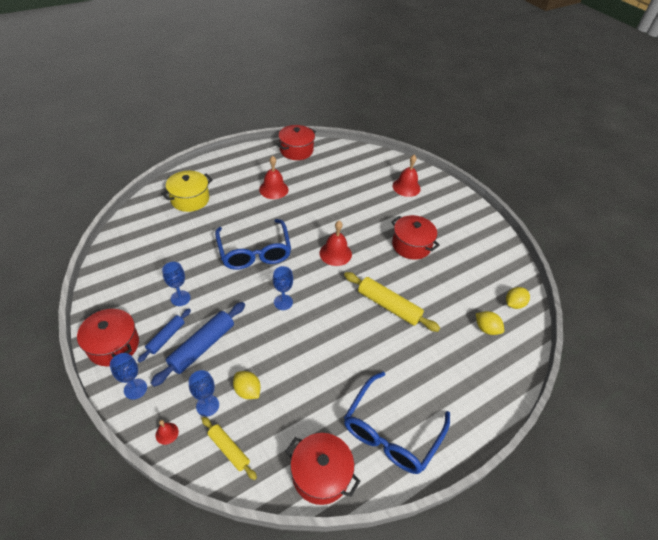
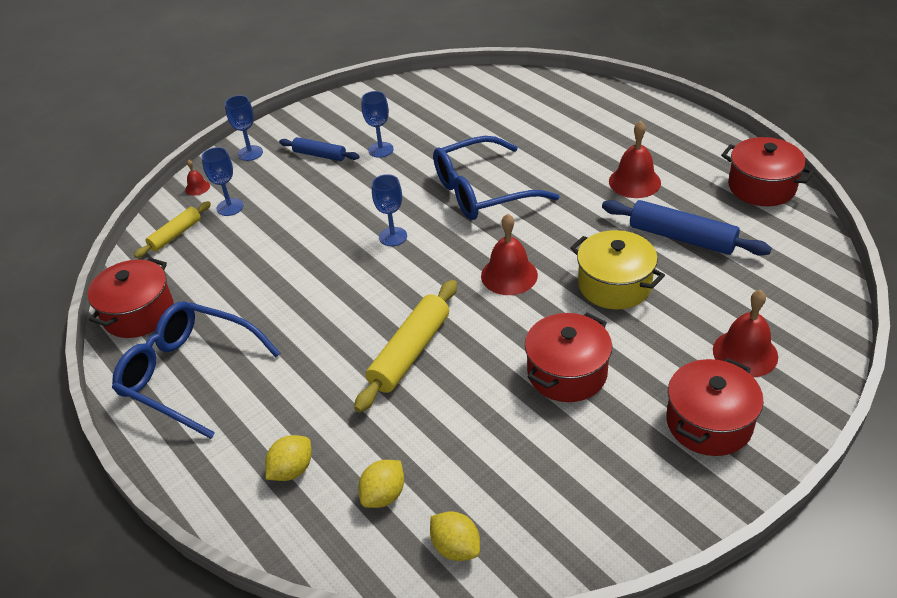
camera: 90 degrees right, 5 degrees down
red pot [77,309,139,366] -> red pot moved to [666,358,764,456]
blue rolling pin [151,302,245,387] -> blue rolling pin moved to [602,200,772,256]
yellow pot [161,171,213,212] -> yellow pot moved to [570,230,665,309]
yellow lemon [233,371,261,399] -> yellow lemon moved to [265,435,311,481]

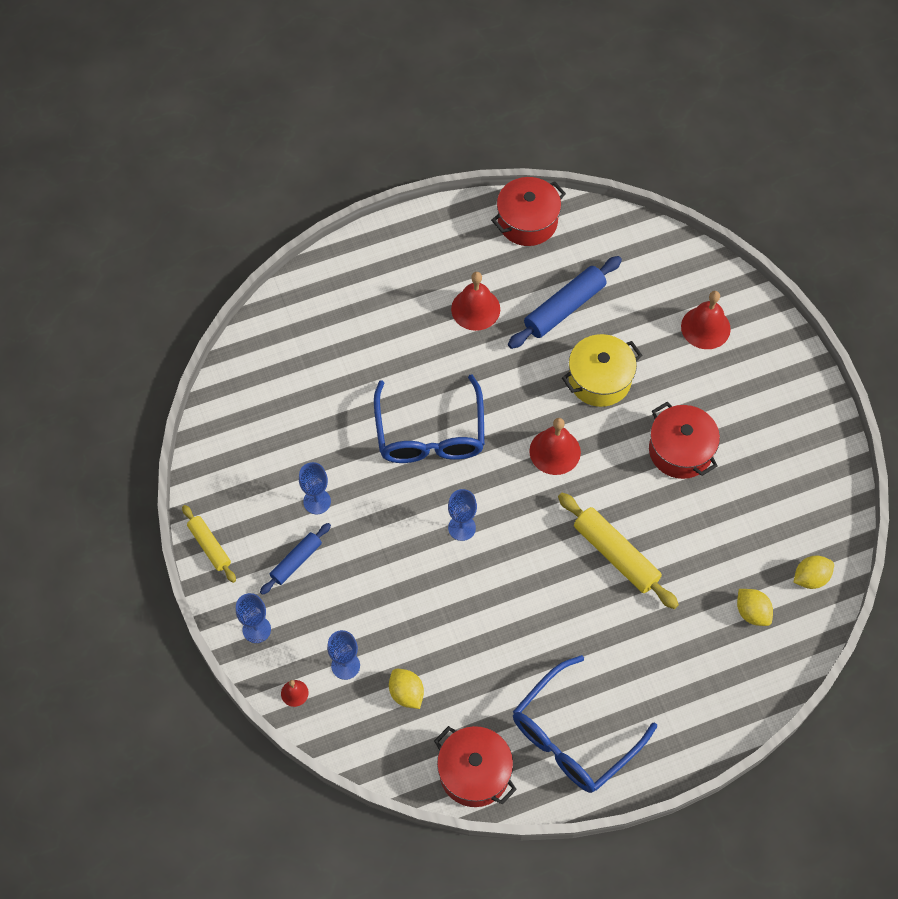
camera: 75 degrees left, 20 degrees up
yellow rolling pin [134,201,211,258] -> yellow rolling pin moved to [182,505,236,583]
yellow lemon [265,435,311,481] -> yellow lemon moved to [389,669,424,709]
red pot [666,358,764,456] -> none

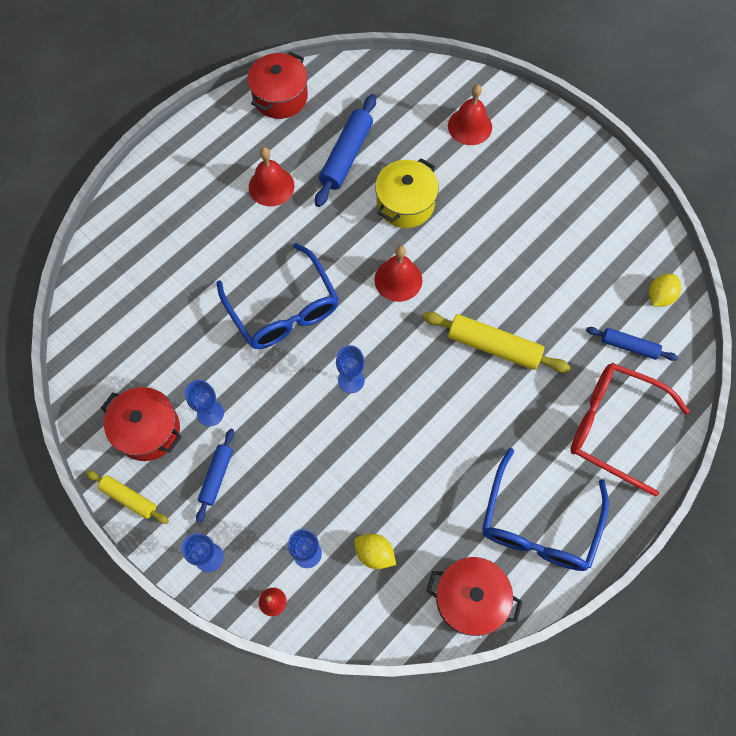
camera: 25 degrees left, 5 degrees up
red pot [649,402,720,479] -> red pot moved to [101,387,182,461]
yellow lemon [737,589,773,626] -> blue rolling pin [586,327,678,361]
none -> red glasses [570,363,690,496]

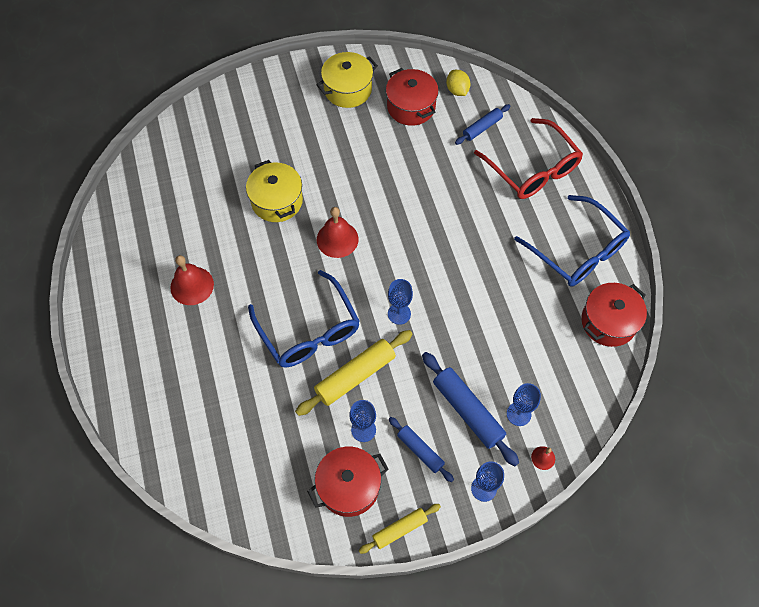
camera: 60 degrees left, 5 degrees down
blue glasses [217,243,339,349] -> blue glasses turned 60 degrees clockwise [248,270,360,367]
red pot [247,51,308,119] -> red pot moved to [386,68,439,126]
blue rolling pin [315,94,376,207] -> blue rolling pin moved to [422,352,519,466]
yellow lemon [354,533,396,569] -> none
yellow rolling pin [423,312,571,373] -> yellow rolling pin moved to [295,330,412,416]
red bell [448,84,492,145] -> none
red glasses [570,363,690,496] -> red glasses turned 90 degrees counterclockwise [474,118,583,199]
none -> yellow pot [316,52,378,108]

